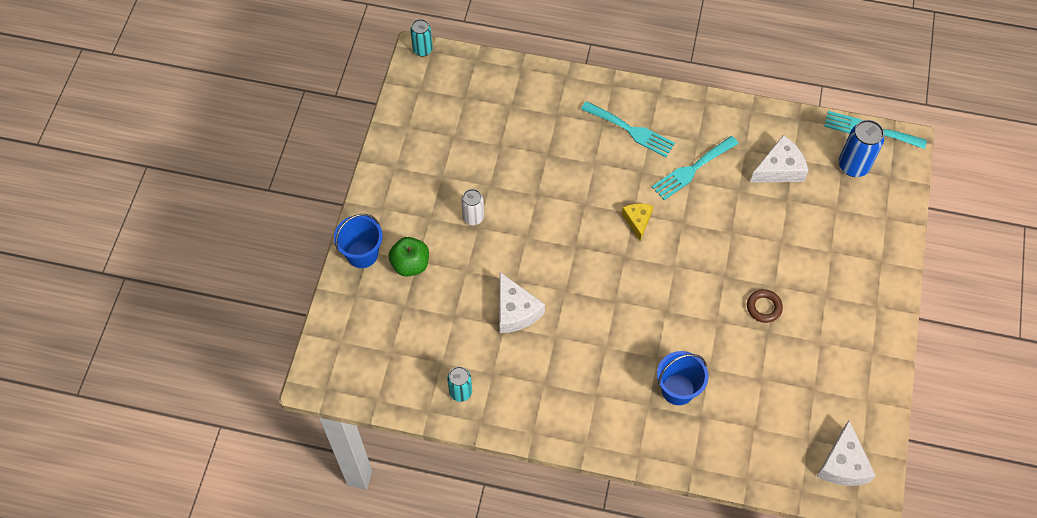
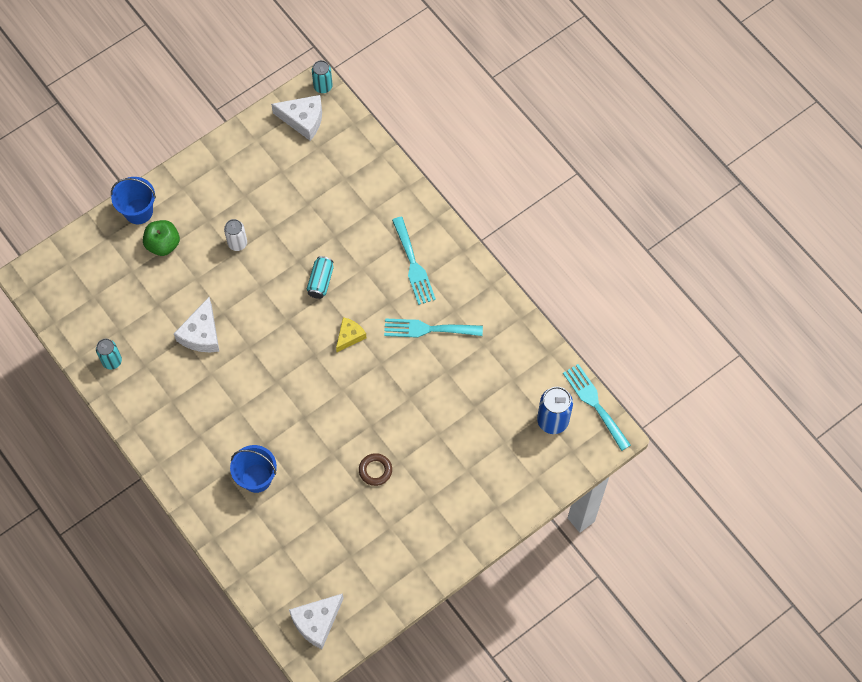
camera: 40 degrees right, 5 degrees up
white cheese [750,135,808,182] -> white cheese moved to [271,95,322,141]
none -> turquoise can [307,256,334,299]

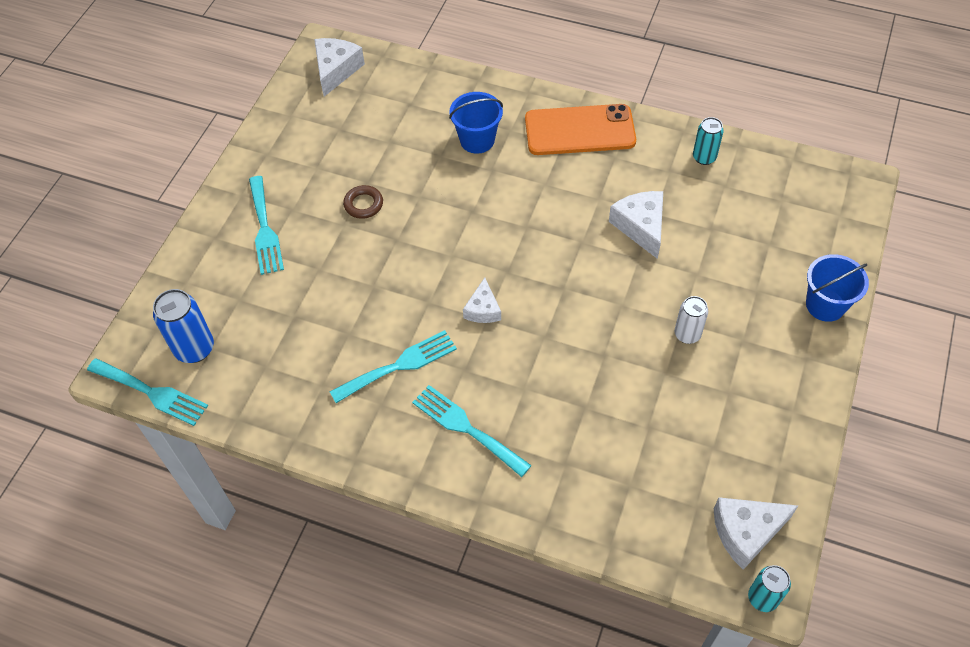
camera: 150 degrees right, 10 degrees down
green apple [143,220,180,256] -> none
turquoise can [307,256,334,299] -> none
yellow cheese [336,317,366,352] -> white cheese [463,278,501,323]
none -> turquoise fork [249,176,284,275]
none -> orange phone [525,104,636,155]

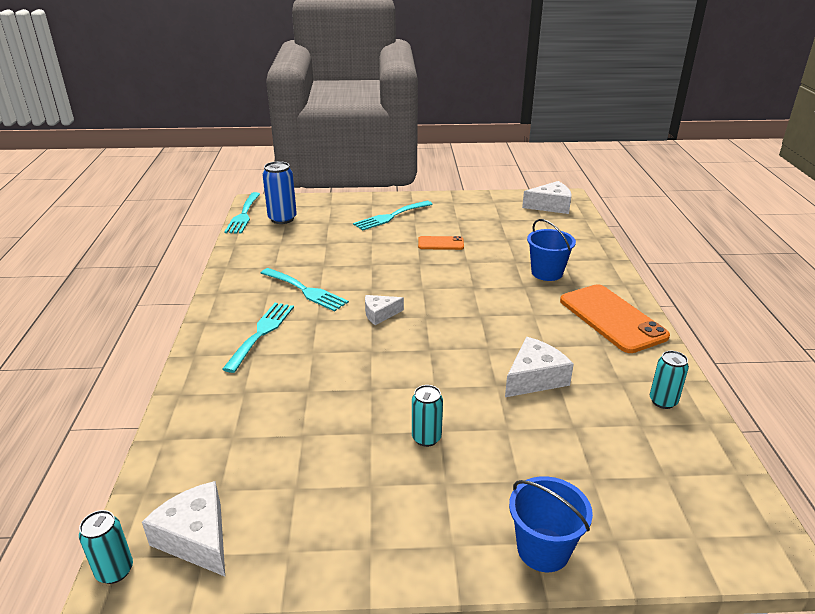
camera: 65 degrees right, 25 degrees down
brown ring [343,185,383,219] -> orange phone [418,236,464,250]
white can [675,296,708,344] -> turquoise can [412,385,443,447]

